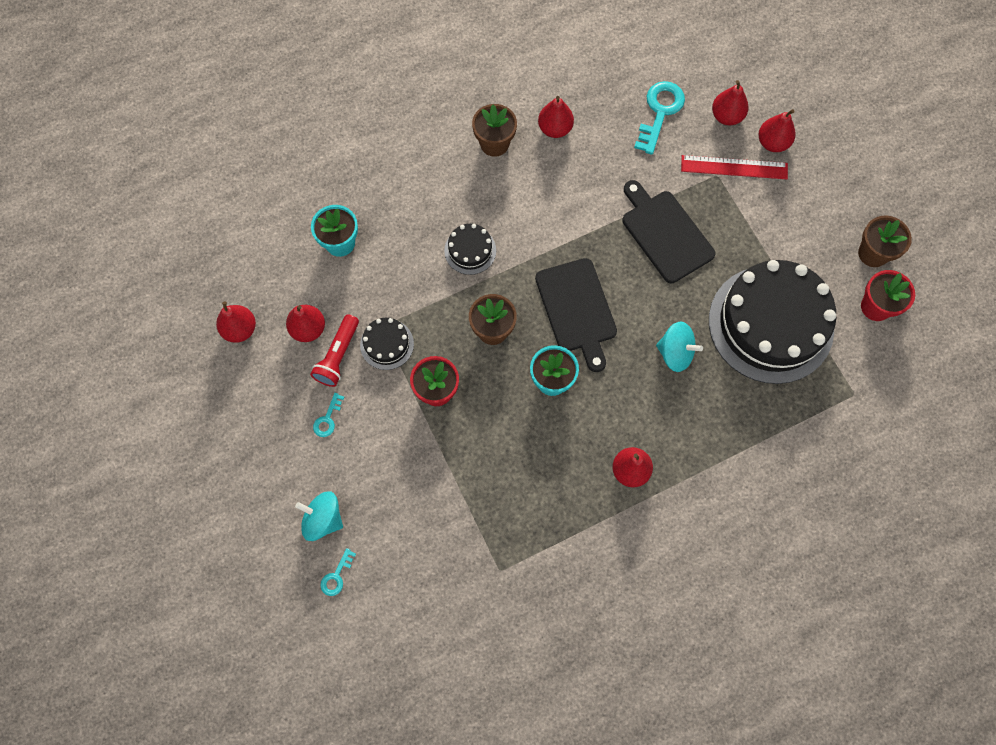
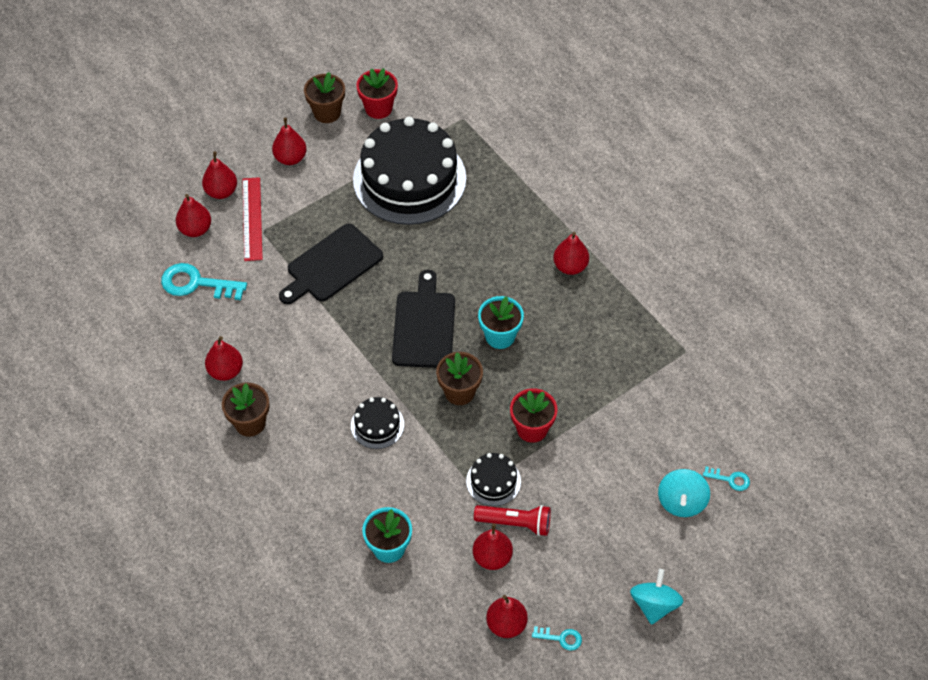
camera: 100 degrees left, 15 degrees down
turquoise key [313,393,344,437] -> turquoise key moved to [532,626,582,651]
black cutting board [535,258,617,372] -> black cutting board turned 60 degrees counterclockwise [392,270,455,368]
turquoise spinning top [656,322,703,372] -> turquoise spinning top moved to [630,569,684,625]
none -> red pear [272,118,307,165]

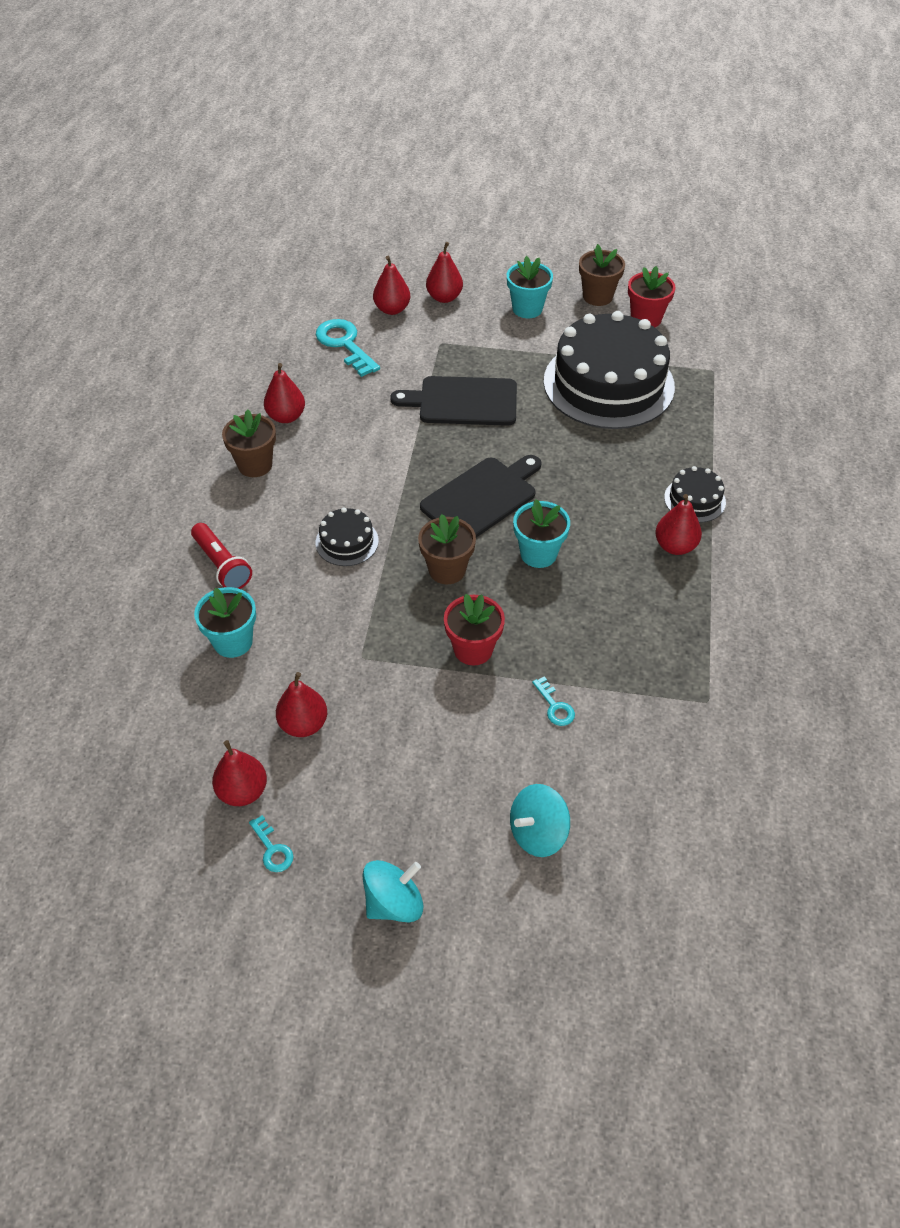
camera: 45 degrees right, 5 degrees down
red ruler [243,177,263,261] -> none
red pear [272,118,307,165] -> turquoise flower pot [507,256,553,318]
black cake [466,453,521,506] -> black cake moved to [664,466,726,523]
red flashlight [474,505,551,536] -> red flashlight moved to [191,523,252,589]
turquoise key [703,466,750,491] -> turquoise key moved to [532,676,575,726]

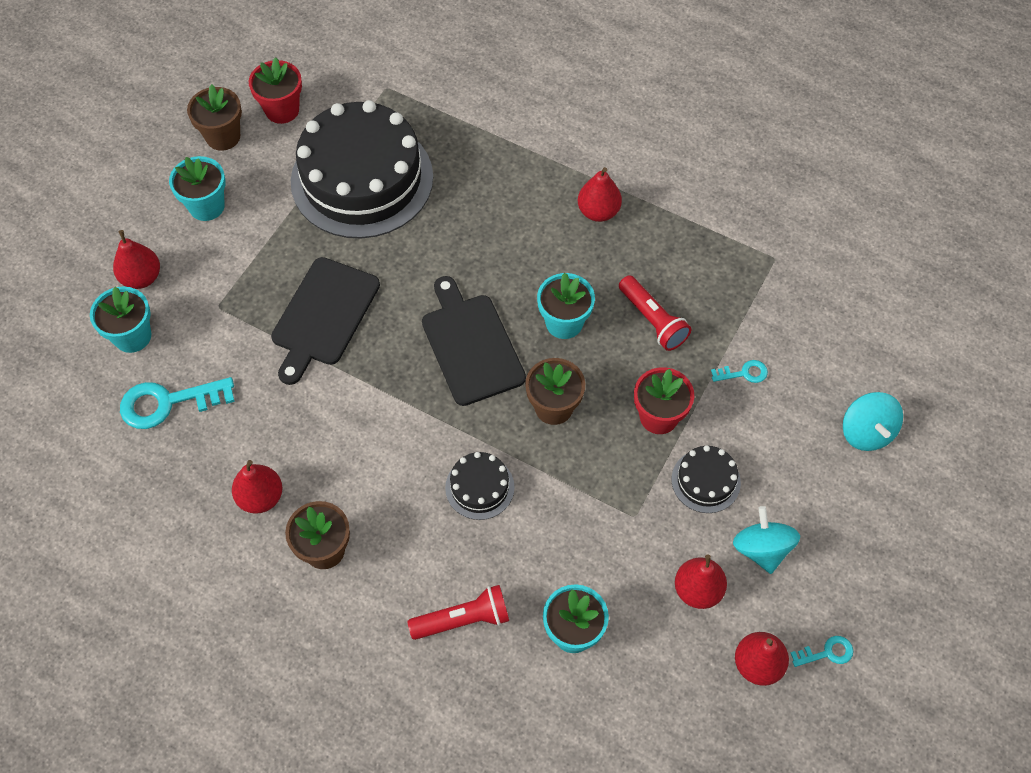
camera: 70 degrees left, 10 degrees up
turquoise spinning top [362,860,423,923] -> turquoise spinning top moved to [733,506,800,574]
red pear [373,256,410,315] -> turquoise flower pot [90,286,151,353]
black cake [664,466,726,523] -> black cake moved to [672,445,741,513]
none -> red flashlight [619,275,691,351]

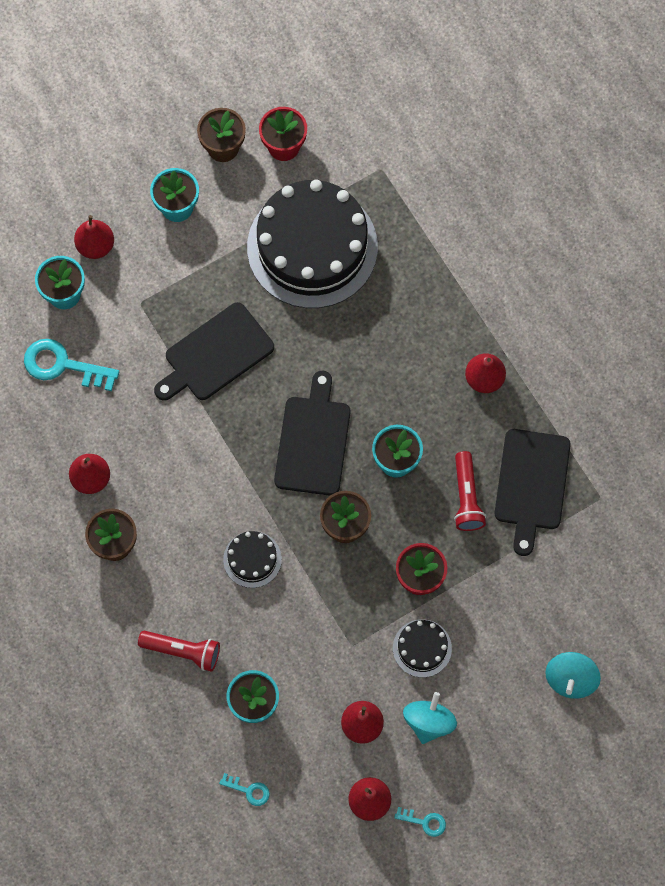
camera: 30 degrees right, 10 degrees up
turquoise key [711,360,768,383] -> turquoise key moved to [219,773,270,806]
none -> black cutting board [495,429,571,556]

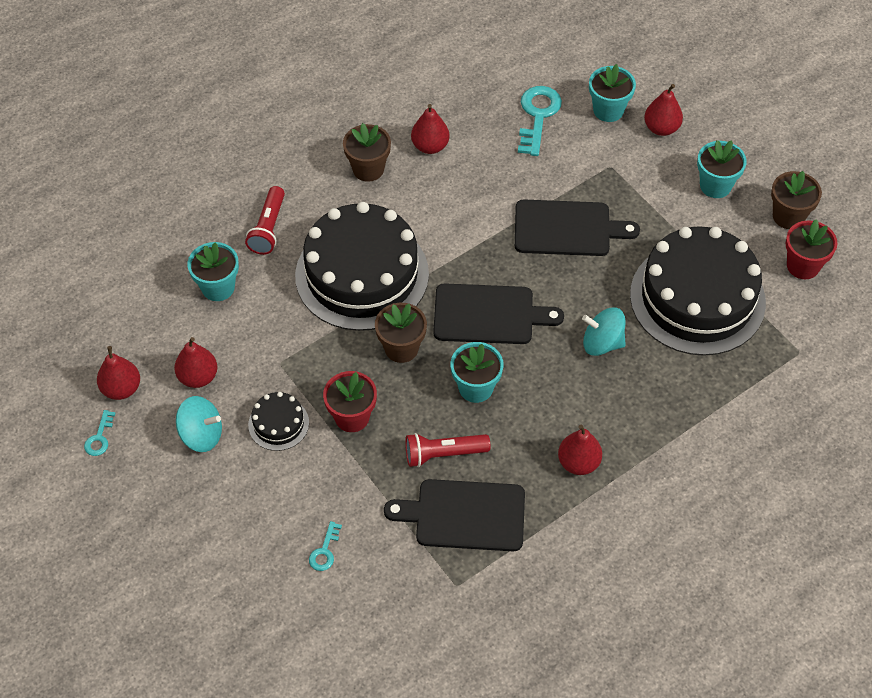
camera: 85 degrees right, 15 degrees down
black cutting board [154,302,274,401] -> black cutting board turned 135 degrees clockwise [515,200,640,256]
turquoise key [219,773,270,806] -> turquoise key moved to [309,521,342,571]
black cake [223,531,282,588] -> black cake [295,202,429,331], size x2.34
turquoise spinning top [545,652,601,699] -> turquoise spinning top moved to [582,308,626,356]

